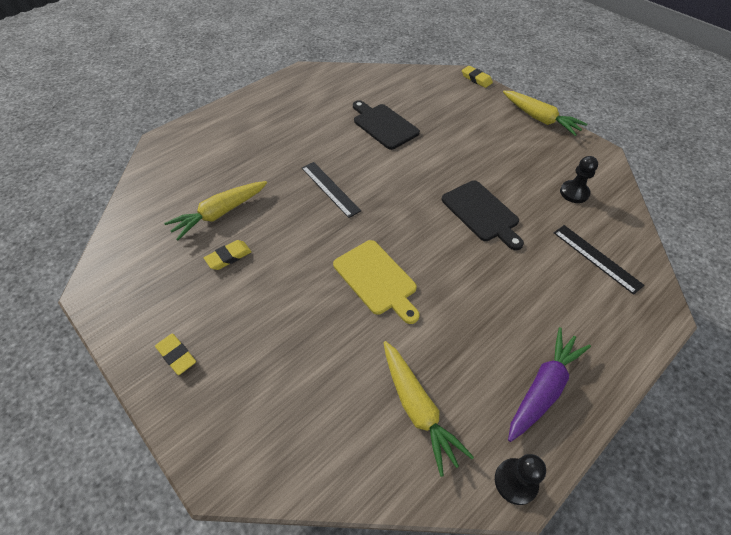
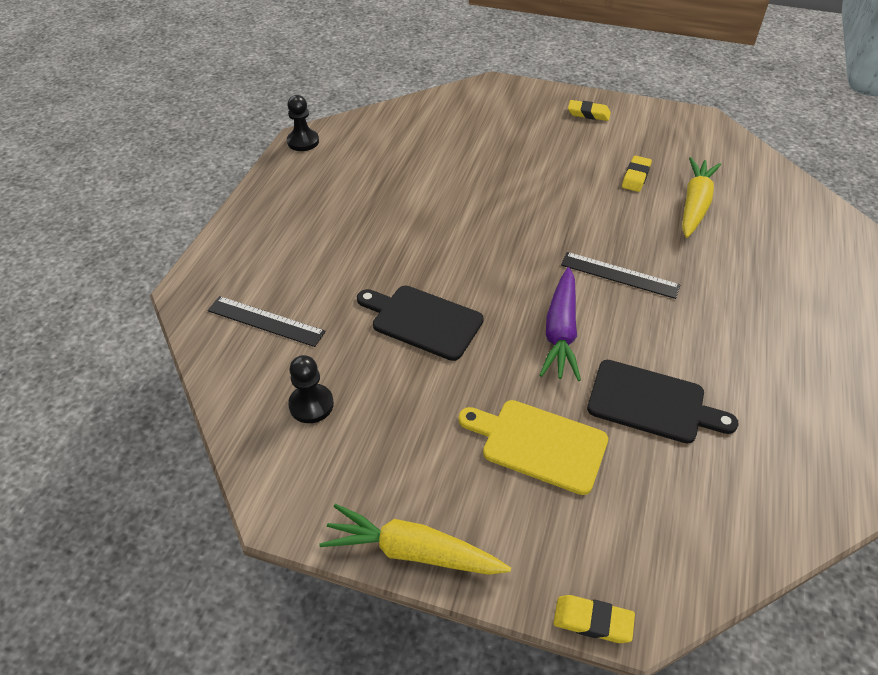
camera: 150 degrees right, 5 degrees down
yellow cutting board [333,240,420,324] -> yellow cutting board moved to [458,400,608,495]
yellow carrot [383,341,474,477] -> none
purple carrot [508,327,591,442] -> purple carrot moved to [540,267,581,381]

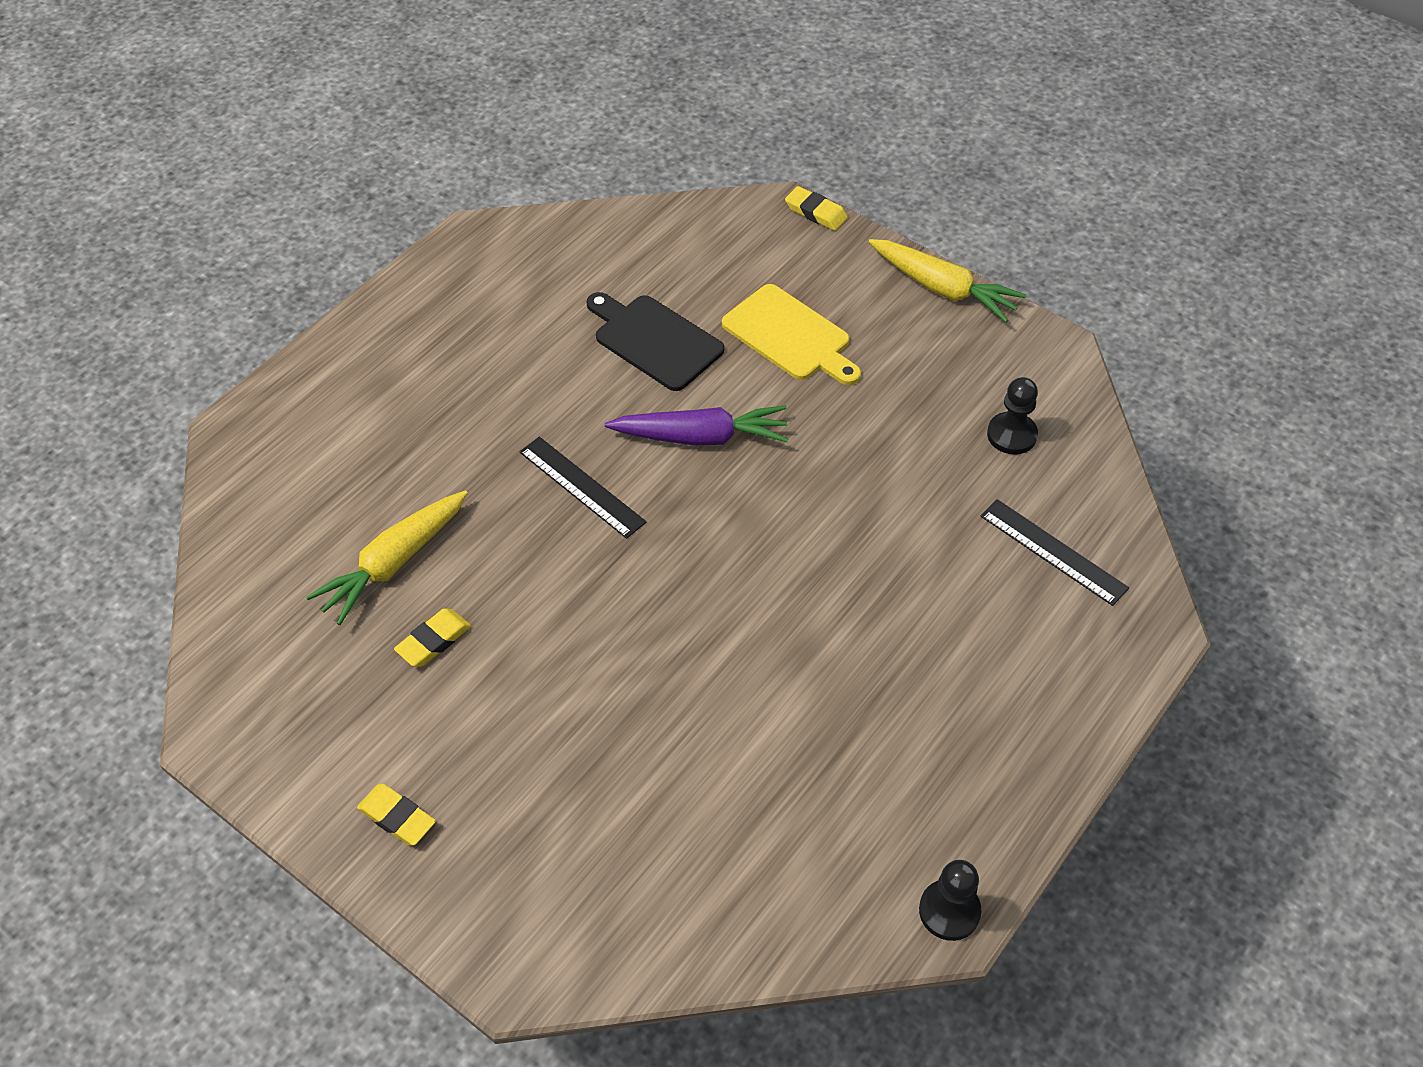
camera: 160 degrees left, 5 degrees up
black cutting board [357,286,484,361] -> none
purple carrot [540,267,581,381] -> purple carrot turned 60 degrees clockwise [605,405,788,446]

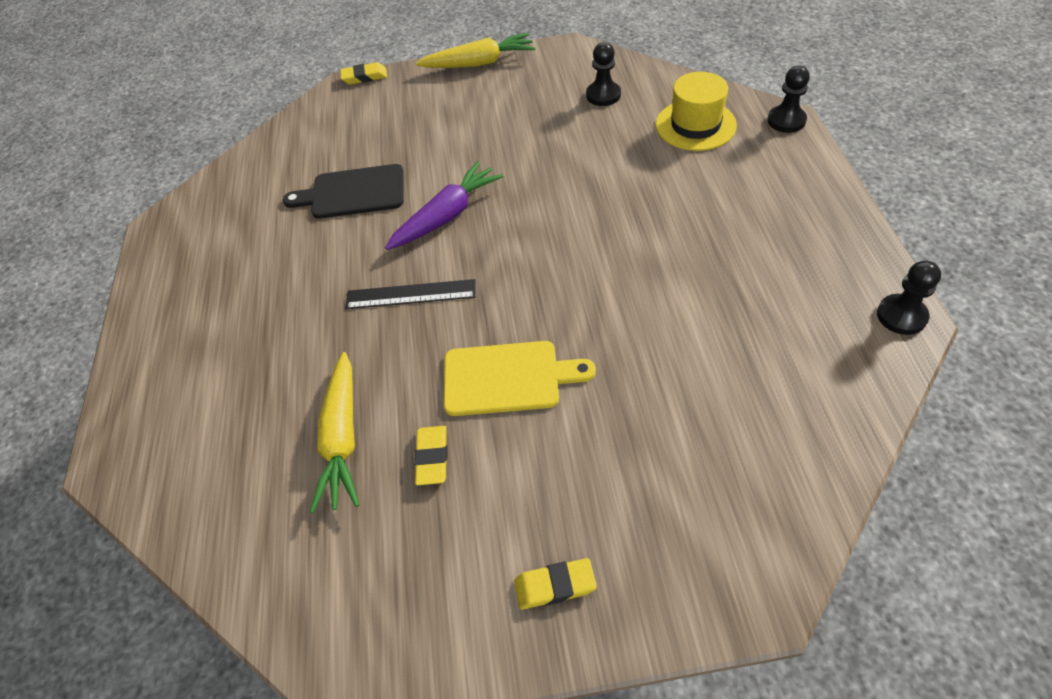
camera: 40 degrees left, 0 degrees up
yellow cutting board [722,284,861,385] -> yellow cutting board moved to [444,341,596,416]
black ruler [981,499,1129,606] -> yellow hat [656,72,737,151]
none -> black pawn [767,66,810,133]

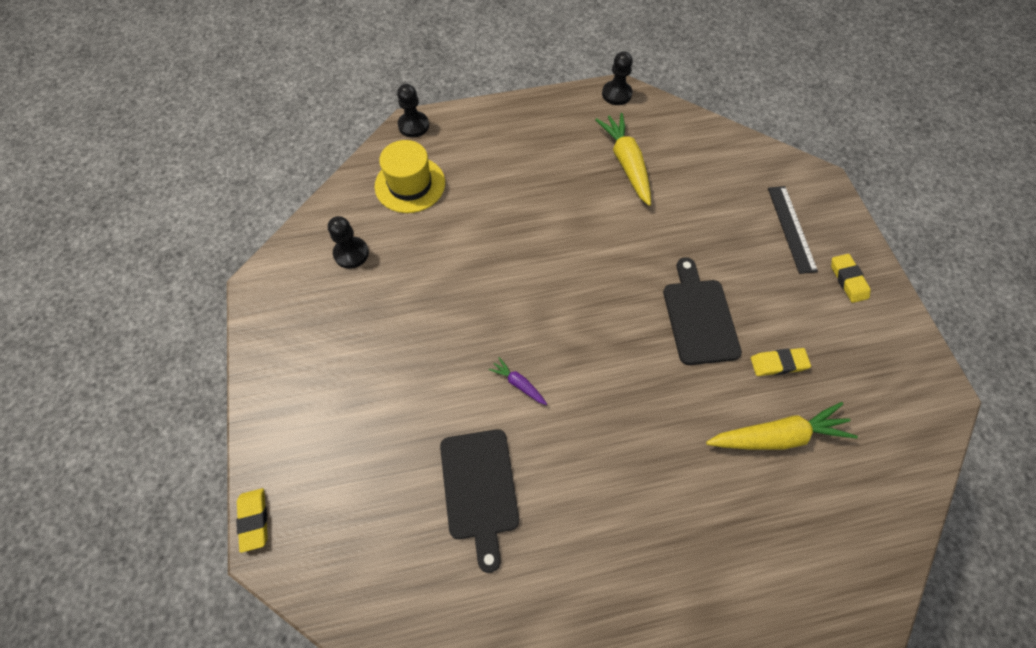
camera: 100 degrees left, 10 degrees up
black ruler [345,279,476,309] -> black ruler moved to [768,186,818,274]
purple carrot [385,161,504,250] -> purple carrot [488,357,547,405], size x0.48
yellow carrot [416,33,536,68] -> yellow carrot moved to [595,113,651,206]
yellow cutting board [444,341,596,416] -> black cutting board [663,257,742,365]

